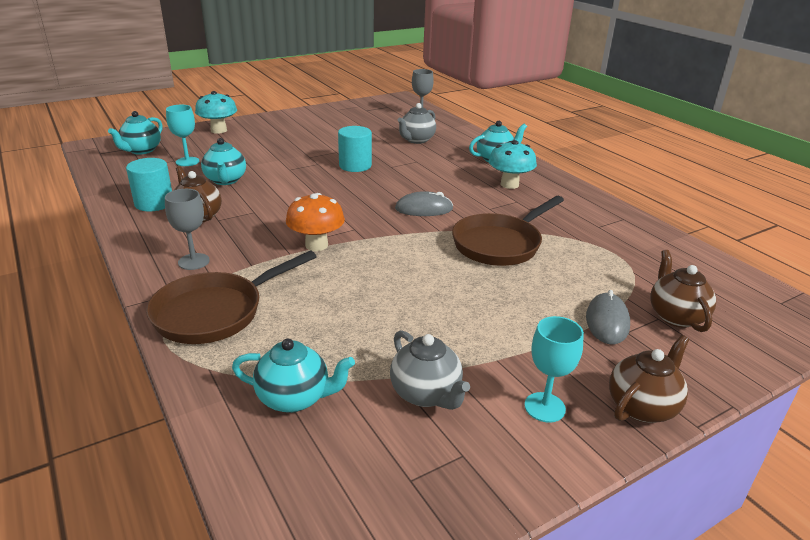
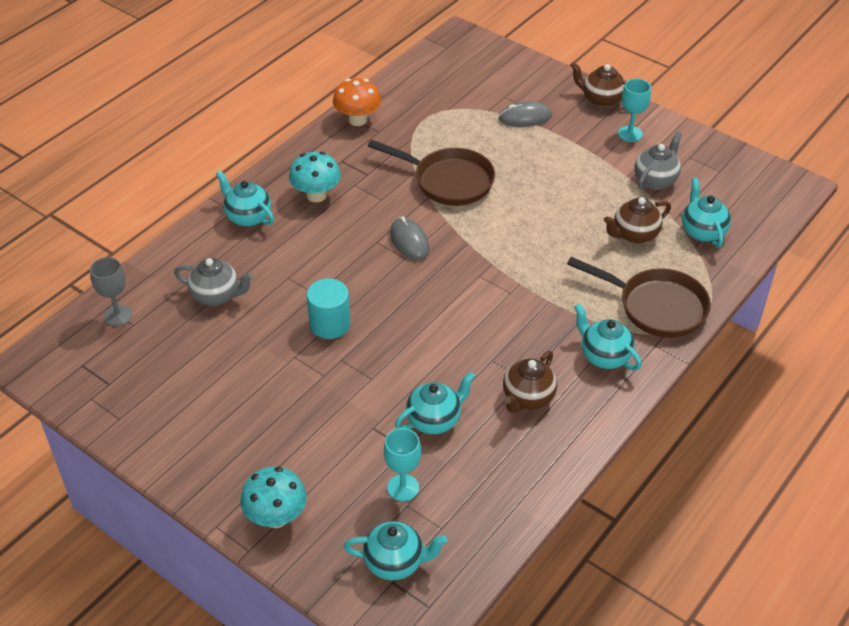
camera: 110 degrees left, 15 degrees up
turquoise cylinder [126,158,172,212] -> none
grey goblet [165,189,210,270] -> turquoise teapot [574,303,642,370]
orange mushroom [286,193,345,251] -> orange mushroom moved to [333,78,381,126]
brown teapot [650,250,716,332] -> brown teapot moved to [604,197,671,244]

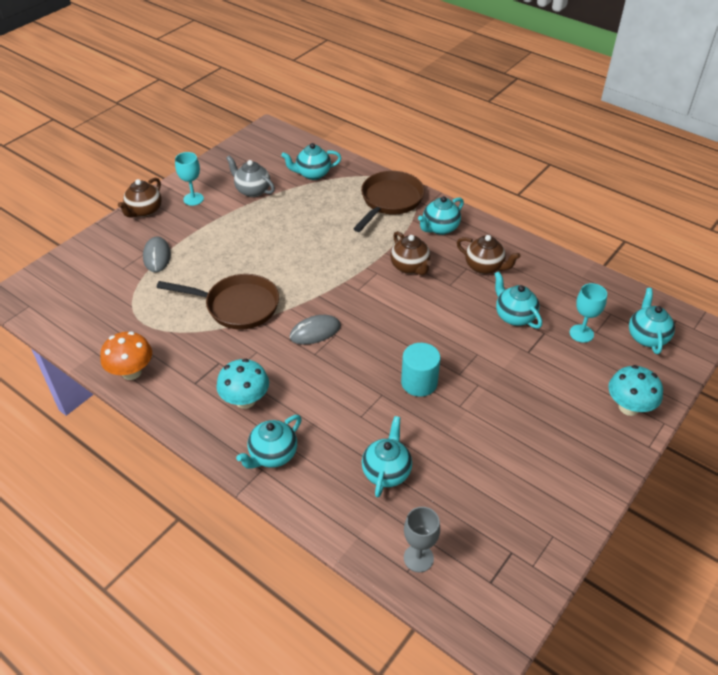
camera: 90 degrees left, 0 degrees up
grey teapot [174,258,253,306] -> turquoise teapot [362,416,412,497]
brown pan [368,140,495,206] -> brown pan turned 75 degrees clockwise [156,274,279,330]
brown teapot [604,197,671,244] -> brown teapot moved to [390,231,431,275]

